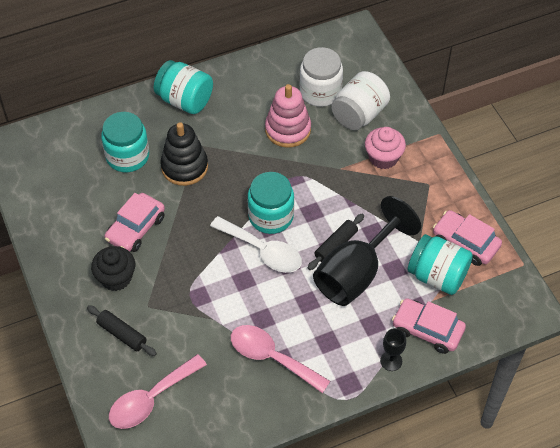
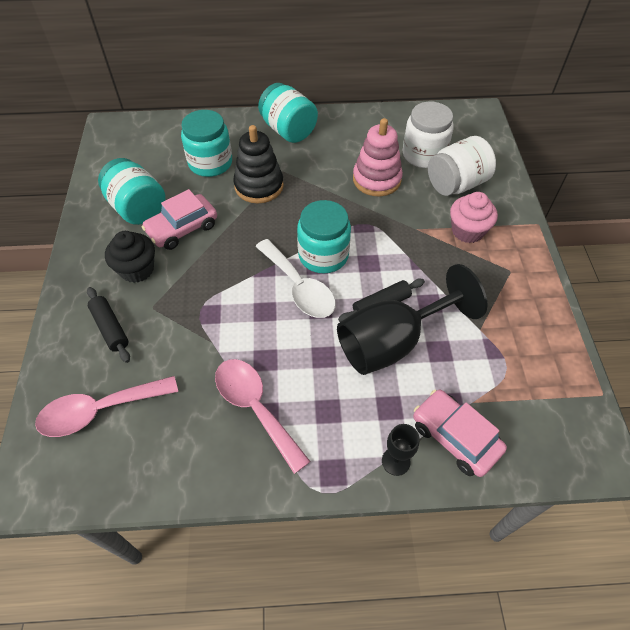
camera: 20 degrees right, 0 degrees up
turquoise jar [408,234,473,295] -> turquoise jar moved to [98,158,166,225]
pink car [433,210,502,266] -> none

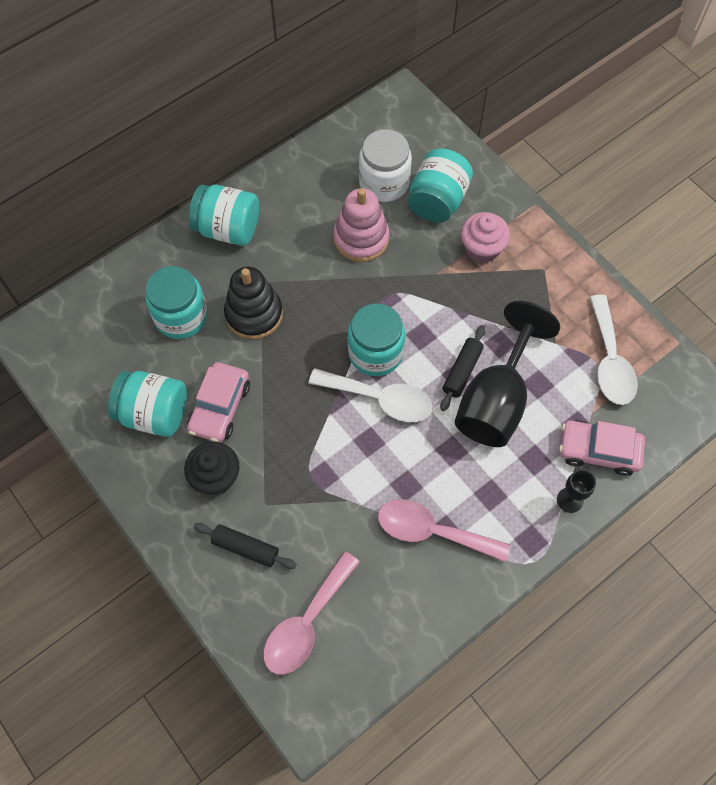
camera: 35 degrees left, 10 degrees up
white jar [428,136,496,196] -> turquoise jar [408,148,473,223]
none -> white spoon [590,294,638,405]

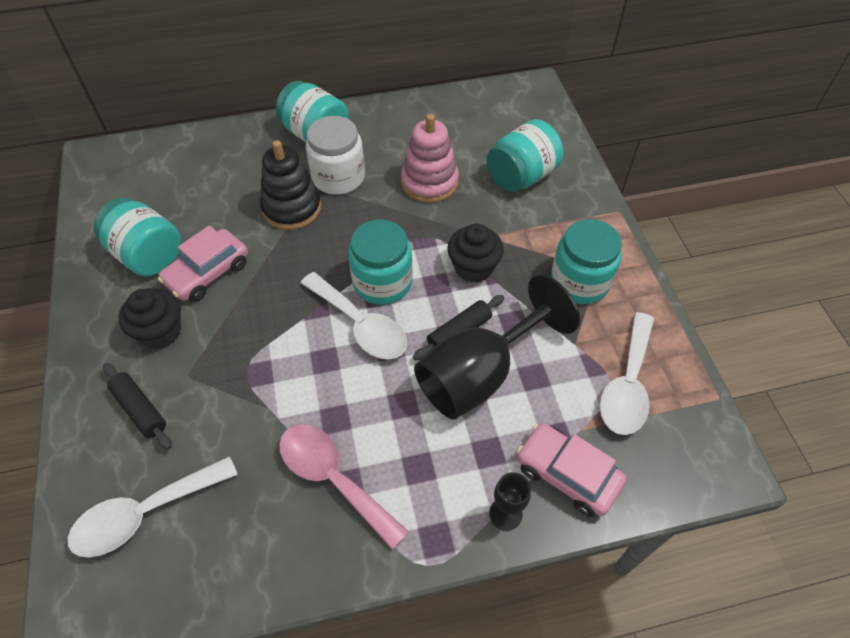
camera: 25 degrees right, 10 degrees down
turquoise jar [145,266,208,339] -> turquoise jar moved to [551,219,622,304]
pink spoon [263,551,360,675] -> white spoon [67,456,238,558]
white jar [359,129,412,202] -> white jar moved to [306,116,365,195]
pink cupcake [461,212,510,263] -> none
none -> black cupcake [447,223,504,283]

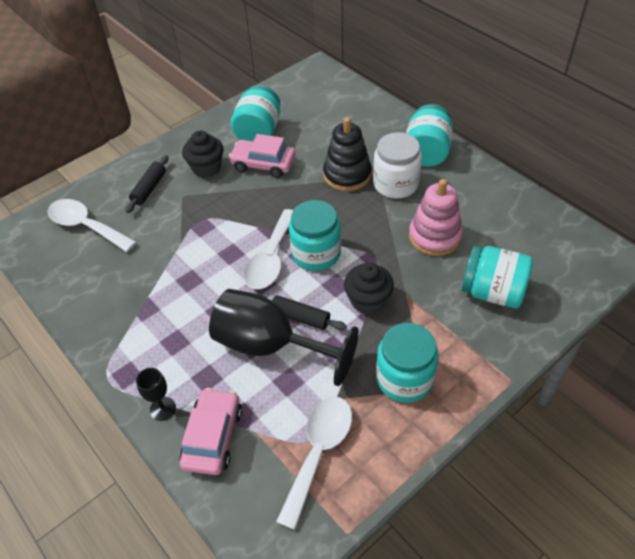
camera: 65 degrees right, 5 degrees down
pink spoon [279,424,409,550] -> none
white spoon [600,312,654,435] -> white spoon turned 120 degrees clockwise [276,397,352,530]

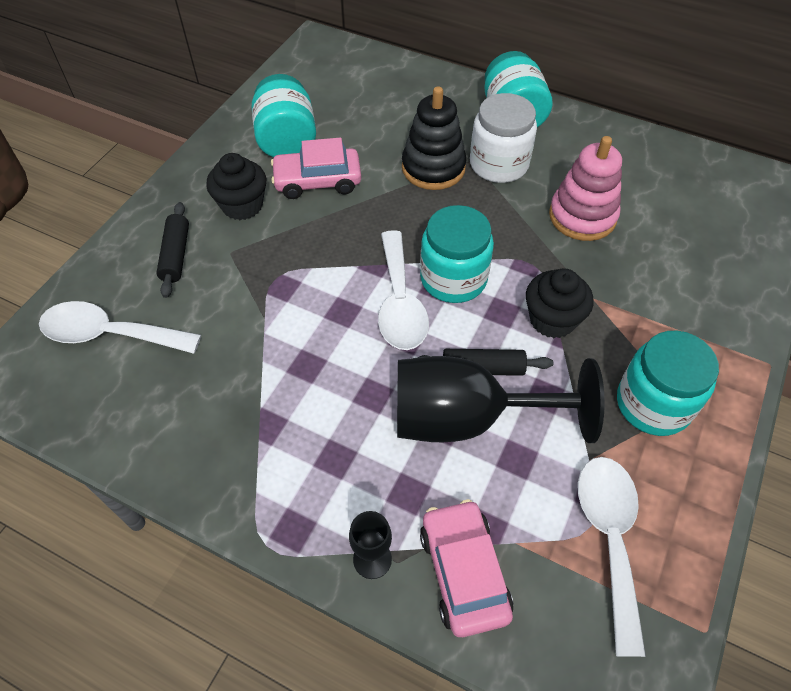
camera: 25 degrees left, 5 degrees up
turquoise jar [462,246,533,308] -> none

